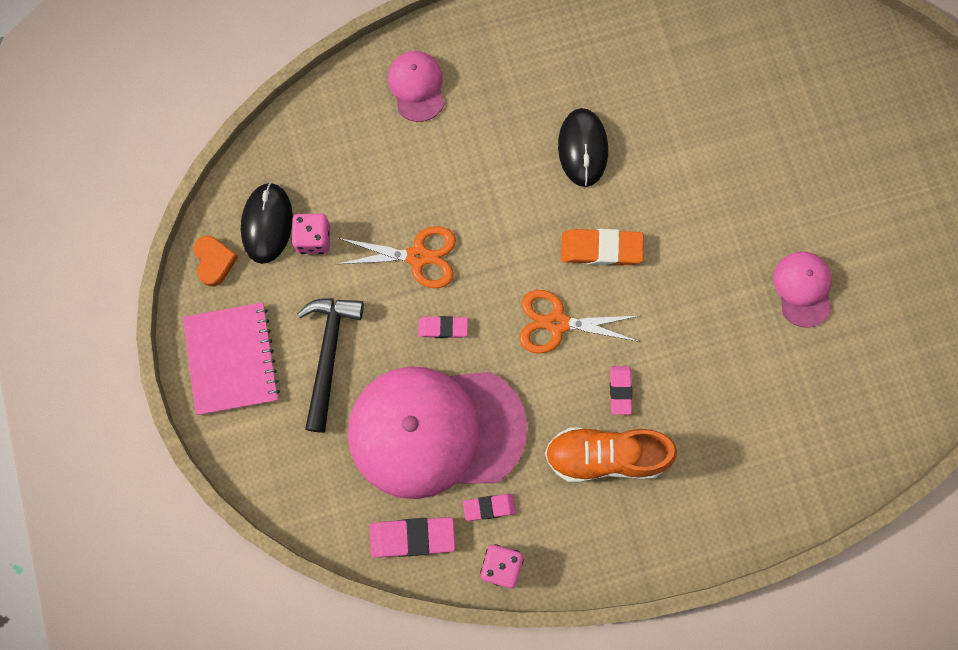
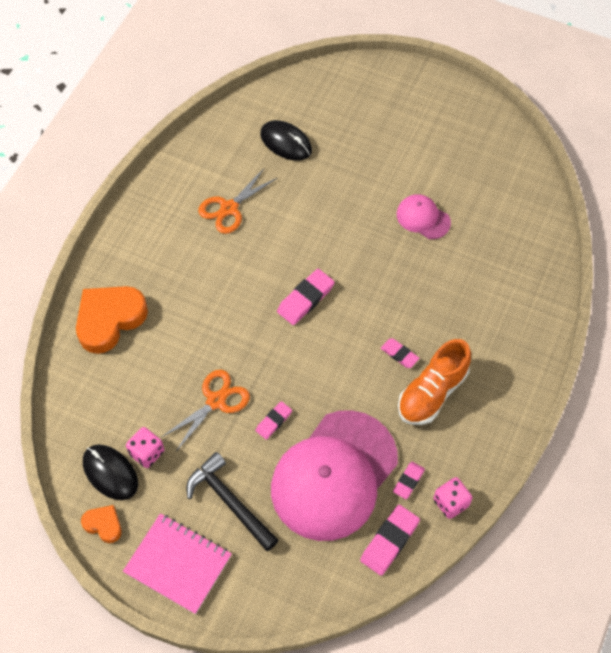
camera: 50 degrees left, 15 degrees down
pink cap [388,51,444,122] -> orange heart [76,286,148,354]
orange scissors [519,290,640,354] -> orange scissors moved to [198,167,277,234]
black mouse [558,108,608,187] -> black mouse moved to [260,120,312,161]
orange eraser [561,229,644,265] -> pink eraser [277,269,335,325]

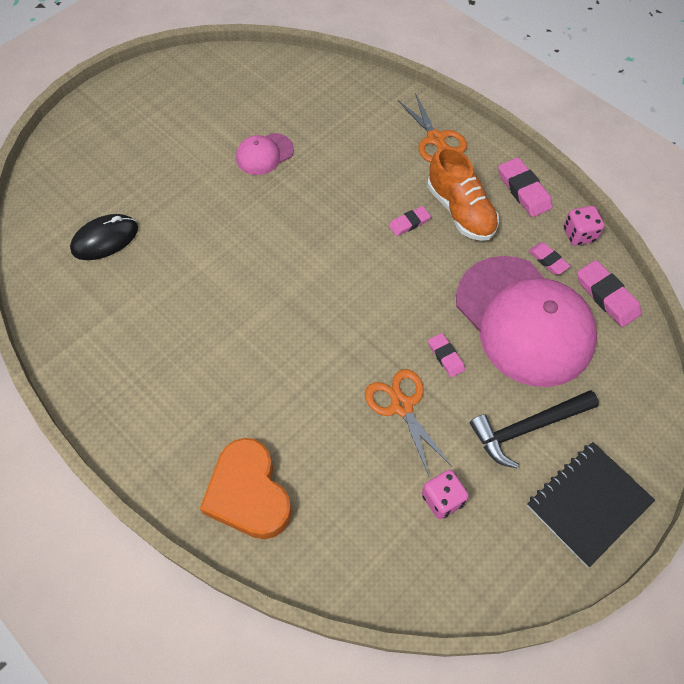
camera: 70 degrees left, 0 degrees up
orange heart [81,505,122,543] -> none
black mouse [83,444,138,500] -> none
pink notebook [123,513,232,614] -> black notebook [527,442,655,567]
orange scissors [198,167,277,234] -> orange scissors moved to [398,93,467,162]
pink eraser [277,269,335,325] -> pink eraser moved to [498,157,553,217]

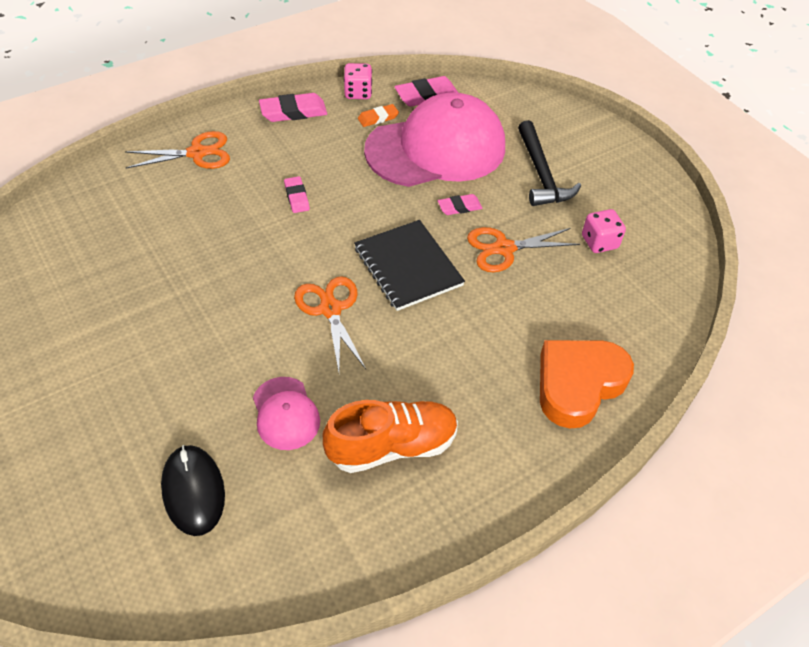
camera: 80 degrees left, 10 degrees down
orange heart [200,438,292,539] -> orange heart turned 150 degrees clockwise [540,340,634,428]
pink cap [236,133,294,175] -> pink cap moved to [253,377,320,450]
orange shoe [427,146,499,241] -> orange shoe moved to [323,400,458,473]
black notebook [527,442,655,567] -> black notebook moved to [354,220,465,311]
pink eraser [529,243,570,275] -> orange eraser [358,104,399,127]
none -> orange scissors [294,276,366,372]

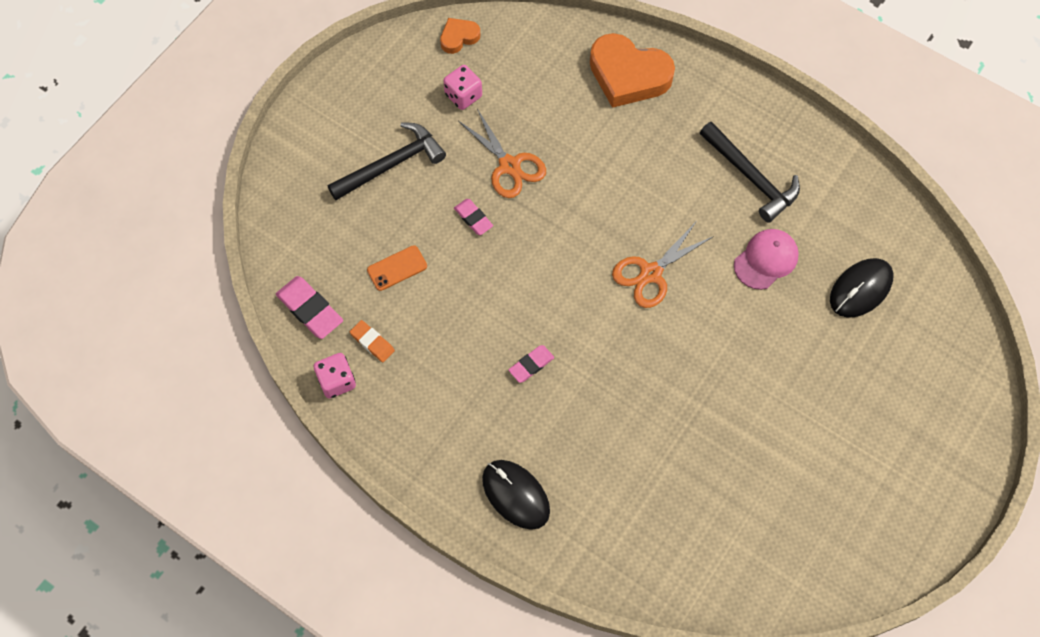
camera: 110 degrees left, 15 degrees up
orange scissors [125,131,230,169] -> black mouse [482,460,550,530]
pink eraser [259,93,327,122] -> none
orange shoe [323,400,458,473] -> black hammer [700,122,800,223]
black notebook [354,220,465,311] -> none
pink cap [364,93,505,187] -> orange phone [367,245,427,291]
none -> orange heart [440,18,480,54]

